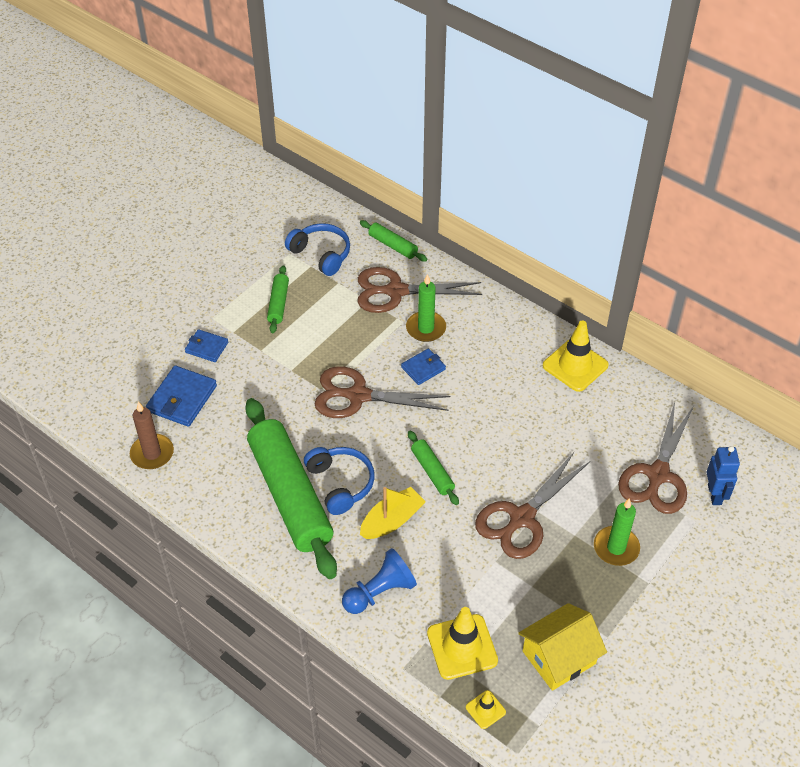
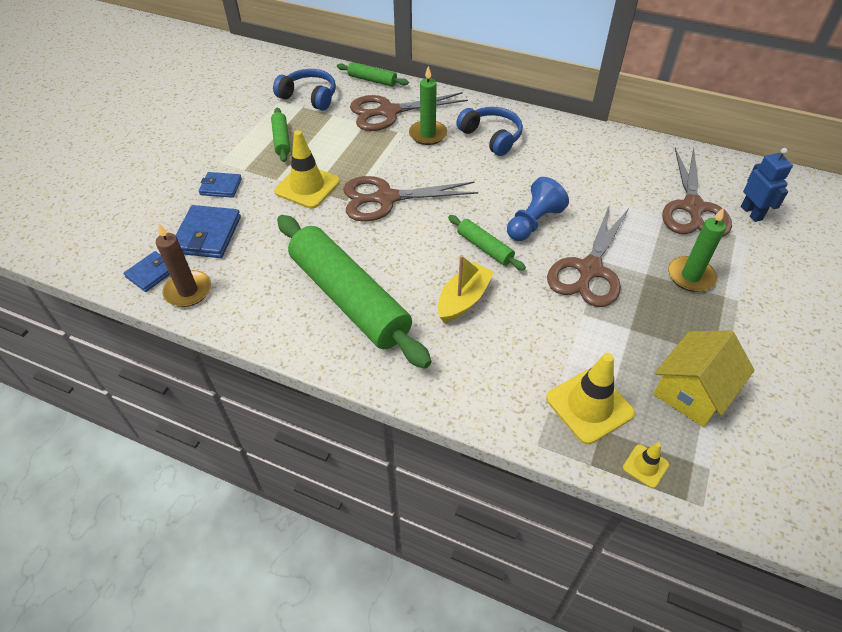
camera: 15 degrees left, 0 degrees up
blue headphones [304,447,375,515] -> blue headphones moved to [456,107,523,156]
blue pawn [342,548,417,614] -> blue pawn moved to [507,177,569,241]
blue wallet [401,348,446,385] -> blue wallet moved to [124,251,170,292]
yellow traffic cone [543,320,609,392] -> yellow traffic cone moved to [274,130,340,209]

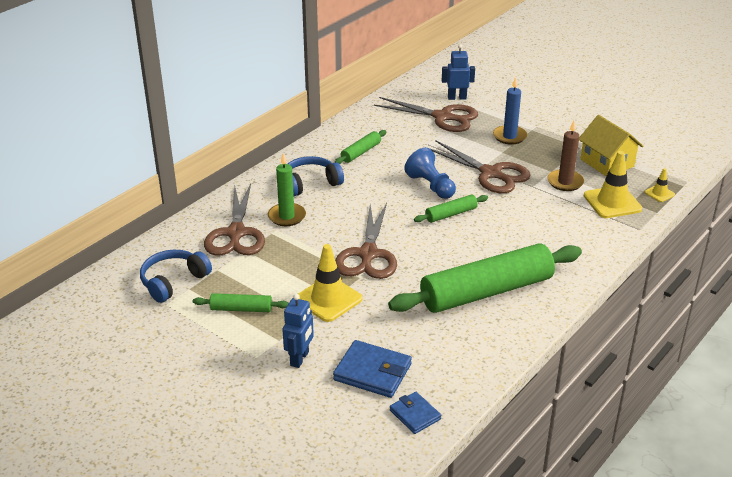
camera: 75 degrees left, 15 degrees down
brown candle [156,223,211,307] -> brown candle moved to [547,121,584,191]
blue wallet [199,172,242,198] -> blue robot [282,294,314,368]
green rolling pin [337,62,409,87] -> green rolling pin moved to [334,130,387,164]
yellow boat [438,255,494,323] -> none
green candle [668,207,726,292] -> blue candle [493,77,527,145]

